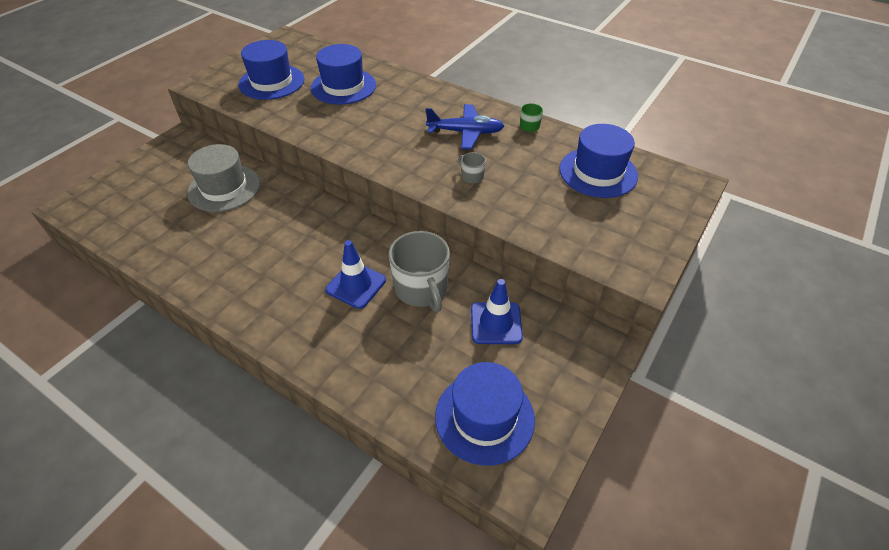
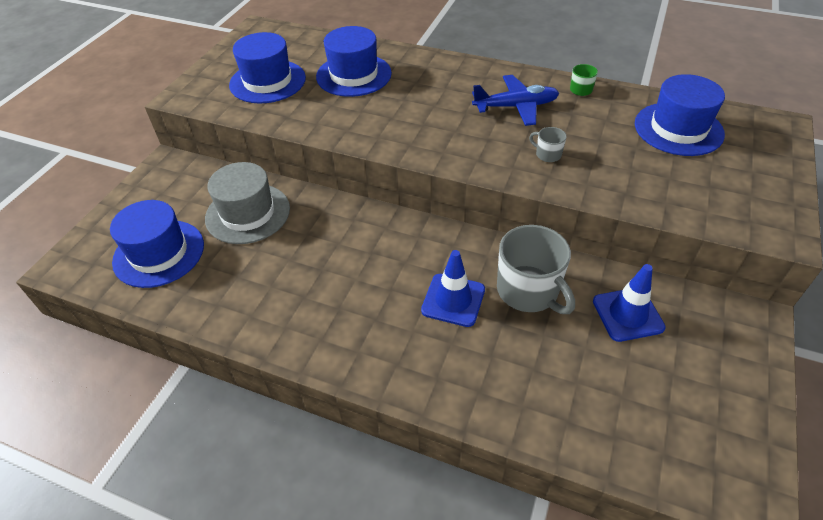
camera: 10 degrees left, 0 degrees up
blue hat [435,362,535,466] -> blue hat moved to [110,200,204,288]

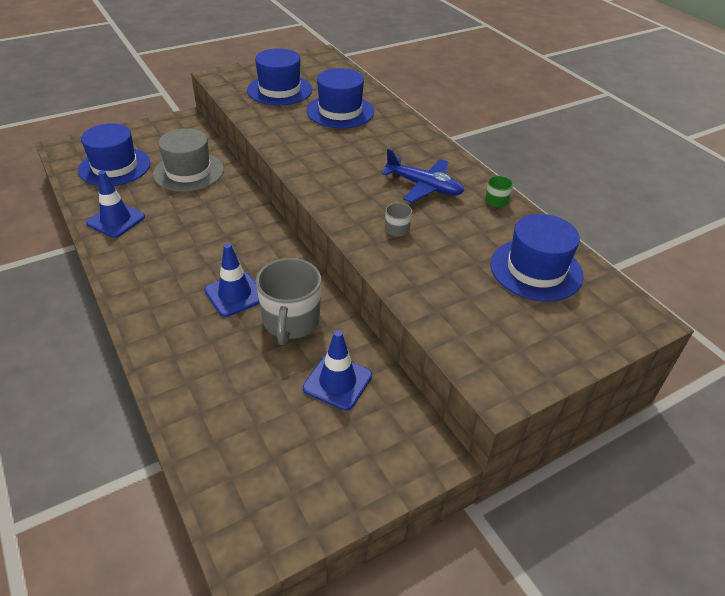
camera: 35 degrees right, 5 degrees down
none -> blue traffic cone [86,171,145,238]

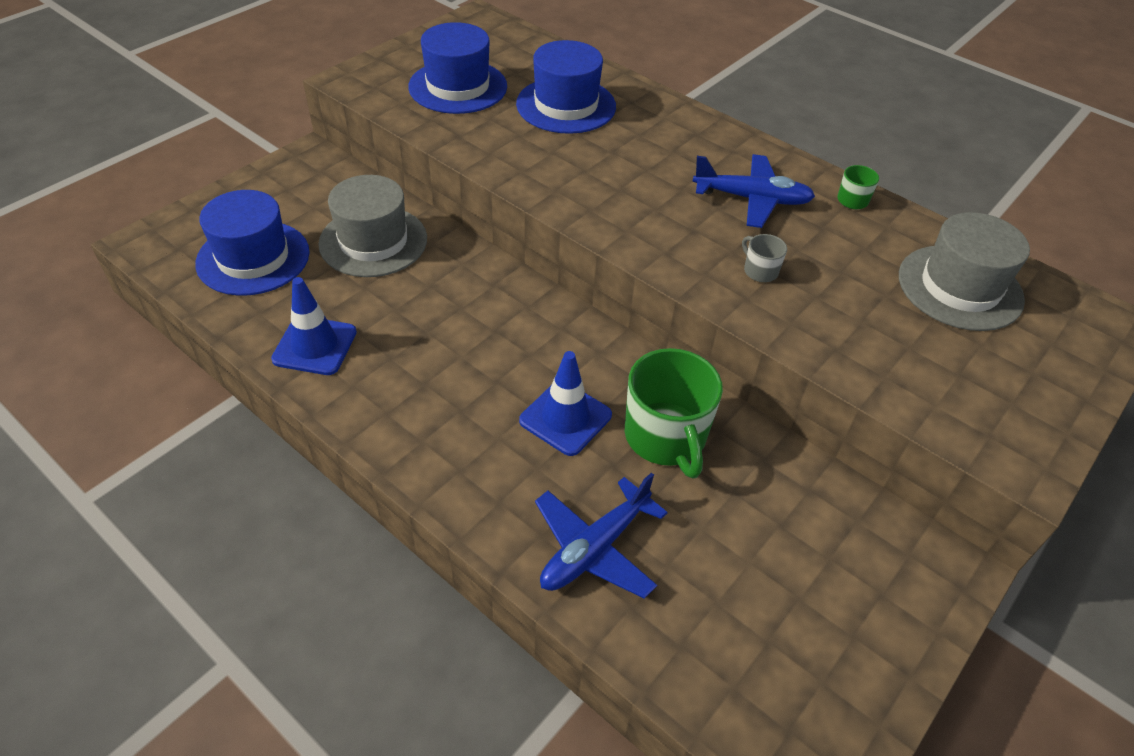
camera: 20 degrees left, 5 degrees up
grey mug [256,258,321,345] -> green mug [625,348,723,479]
blue traffic cone [303,330,372,411] -> none
blue hat [490,214,583,302] -> grey hat [899,212,1030,331]
none -> blue plane [535,472,668,599]

